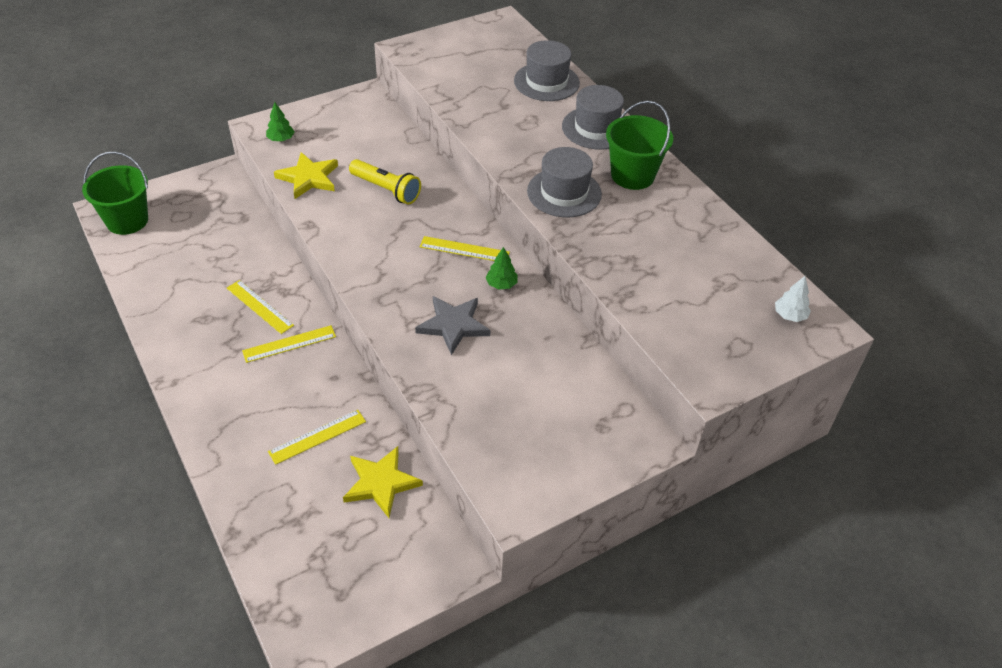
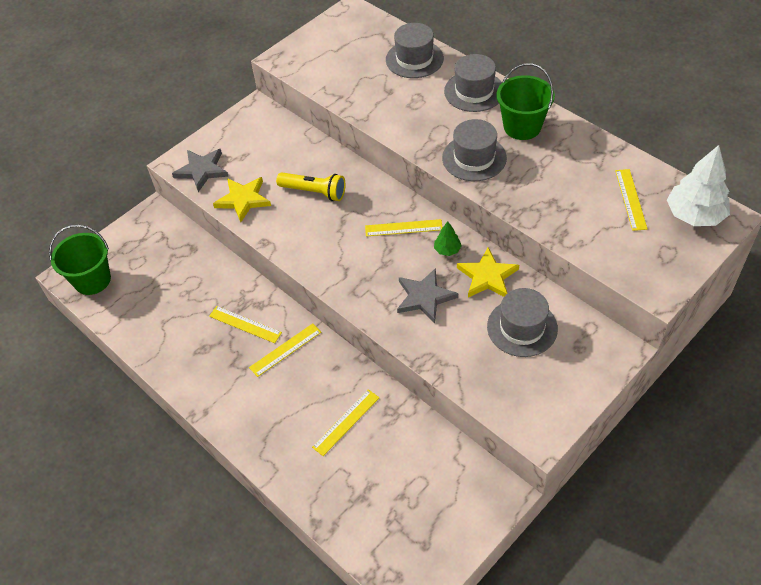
camera: 10 degrees left, 5 degrees up
green tree [266,102,294,142] -> grey star [172,149,229,192]
yellow star [343,446,423,518] -> yellow star moved to [457,247,519,297]
white tree [775,276,811,322] -> white tree [667,145,730,226], size x2.08
none -> grey hat [487,288,558,357]
none -> yellow ruler [615,169,647,231]

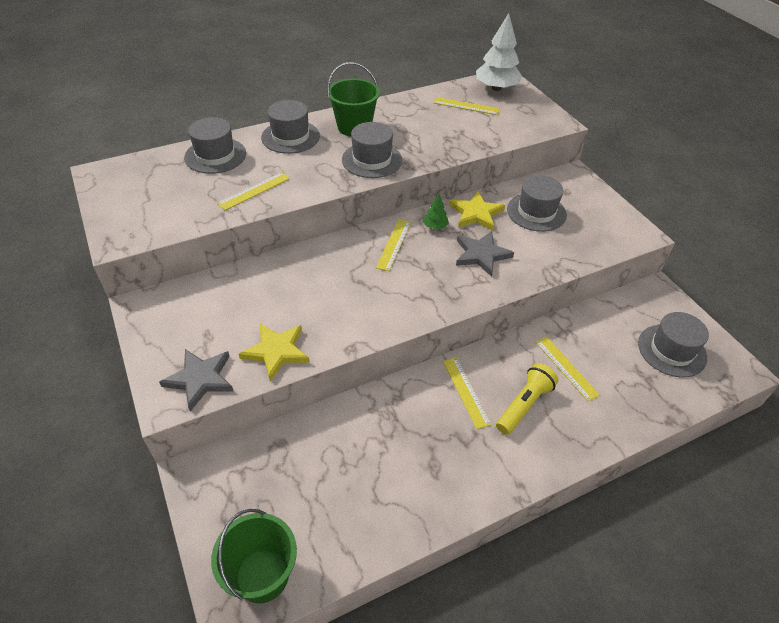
camera: 75 degrees left, 5 degrees down
yellow ruler [209,306,282,343] -> yellow ruler moved to [217,172,290,210]
yellow flashlight [276,172,345,201] -> yellow flashlight moved to [496,363,558,435]
none -> grey hat [638,312,709,378]

